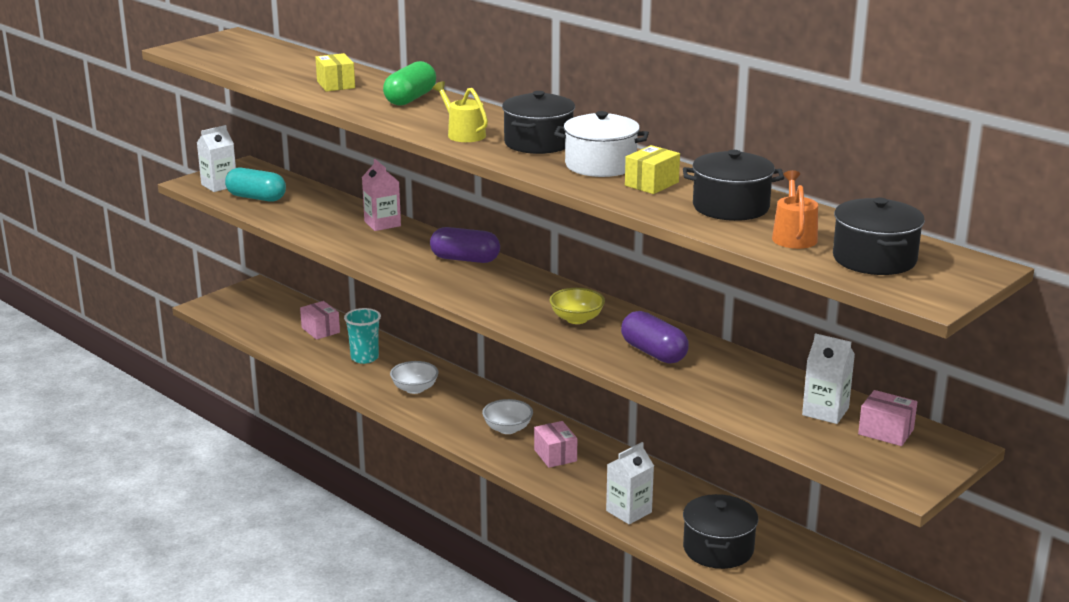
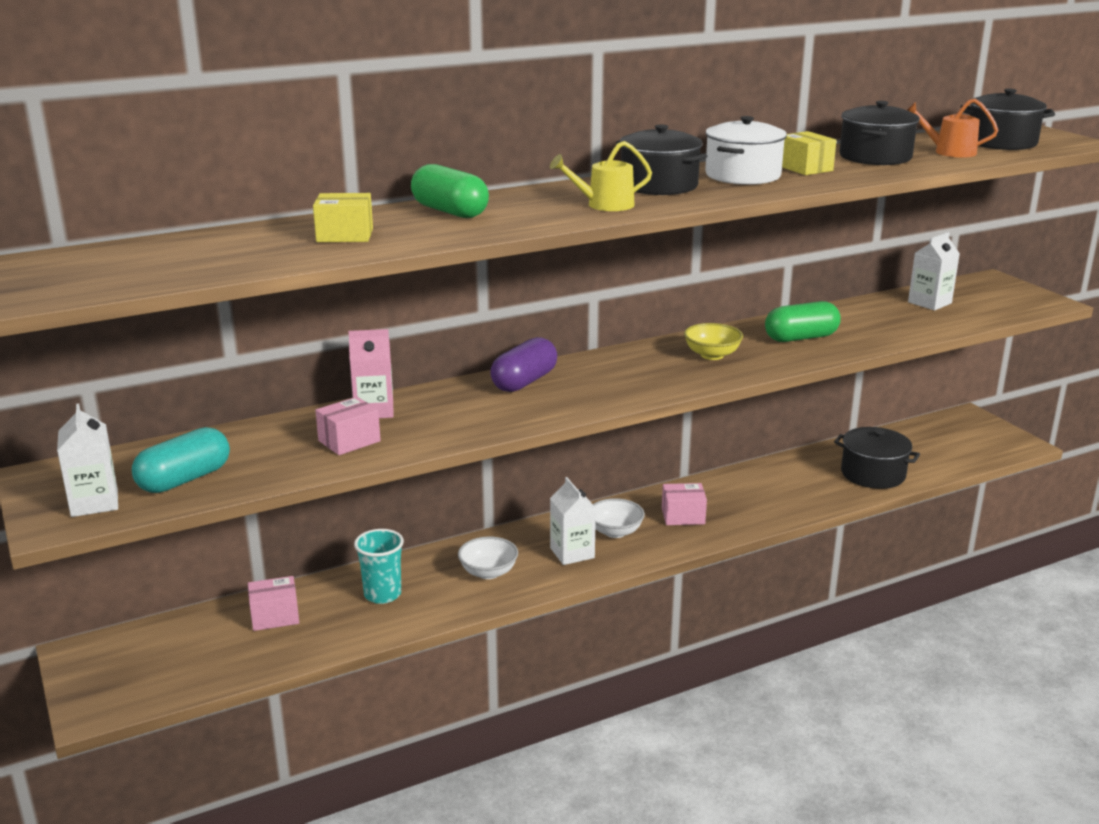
camera: 70 degrees left, 0 degrees up
white carton [606,442,654,525] -> white carton moved to [550,477,596,565]
purple capsule [621,311,689,364] -> green capsule [765,301,841,342]
pink box [858,390,917,446] -> pink box moved to [315,397,381,455]

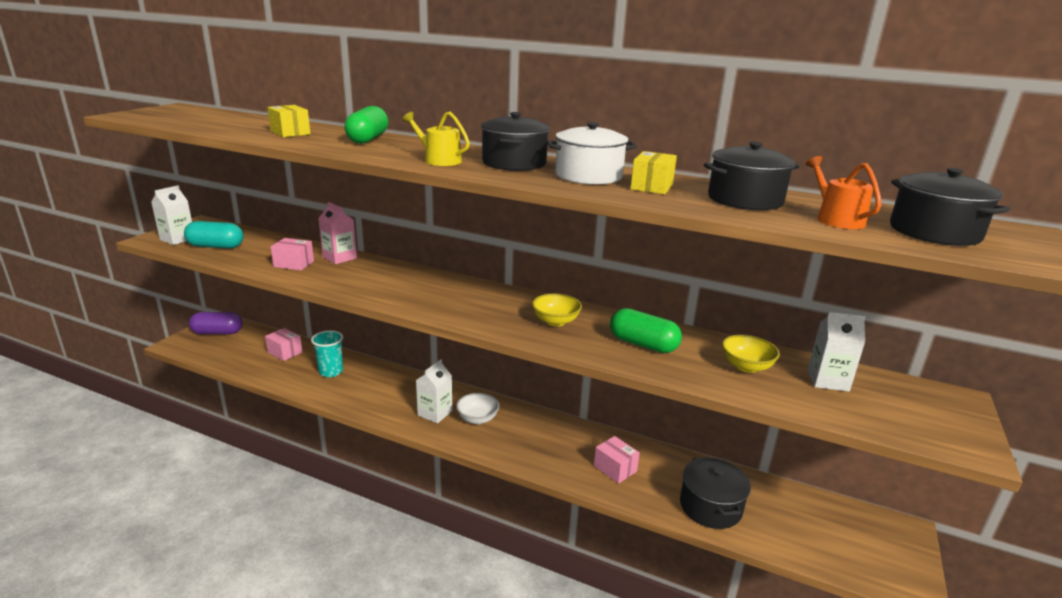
camera: 50 degrees right, 0 degrees up
white bowl [458,537,518,579] -> none
purple capsule [490,337,557,392] -> purple capsule moved to [189,312,243,334]
pink box [662,483,707,525] -> pink box moved to [594,436,640,484]
none -> yellow bowl [722,335,780,373]

